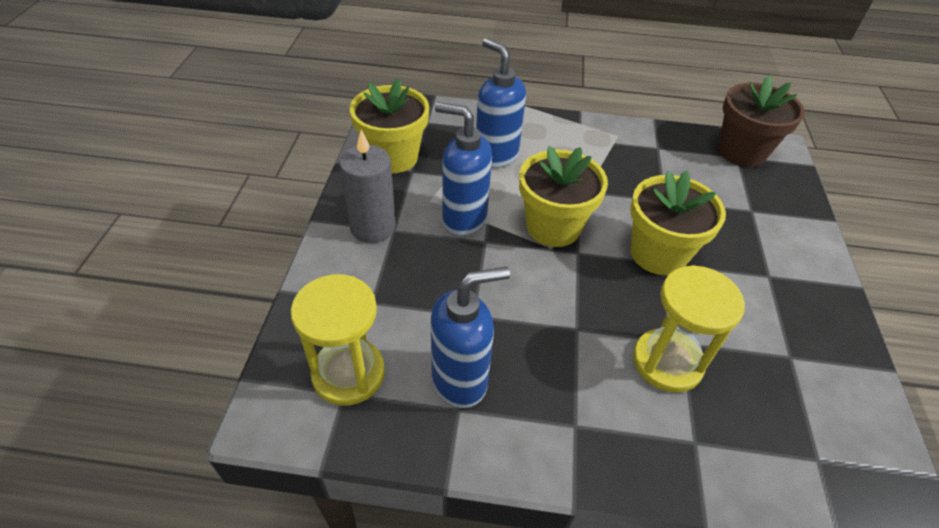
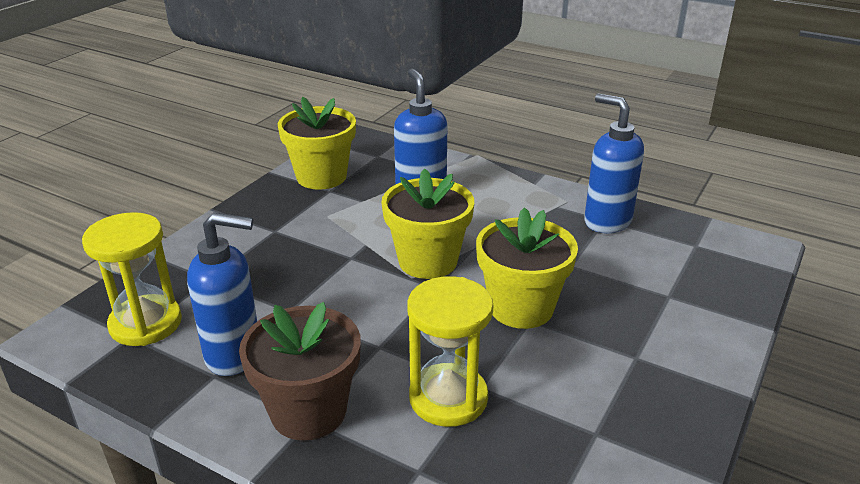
camera: 25 degrees right, 15 degrees down
grey candle [339,130,396,243] -> none
blue soap dispenser [435,102,492,236] -> blue soap dispenser moved to [584,93,644,233]
brown flower pot [718,76,805,167] -> brown flower pot moved to [239,302,361,441]

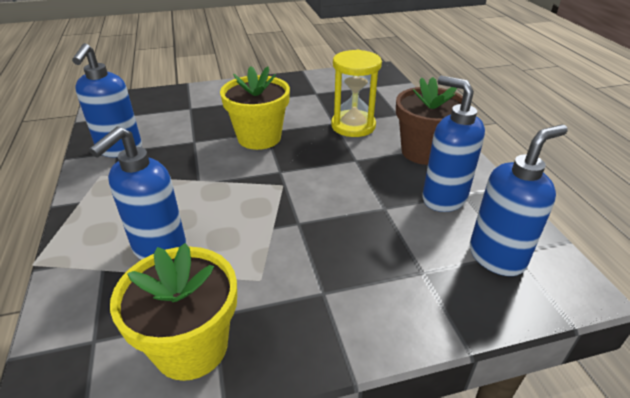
camera: 135 degrees left, 5 degrees up
yellow hourglass [82,212,182,346] -> blue soap dispenser [470,124,568,276]
yellow flower pot [382,168,474,279] -> none

